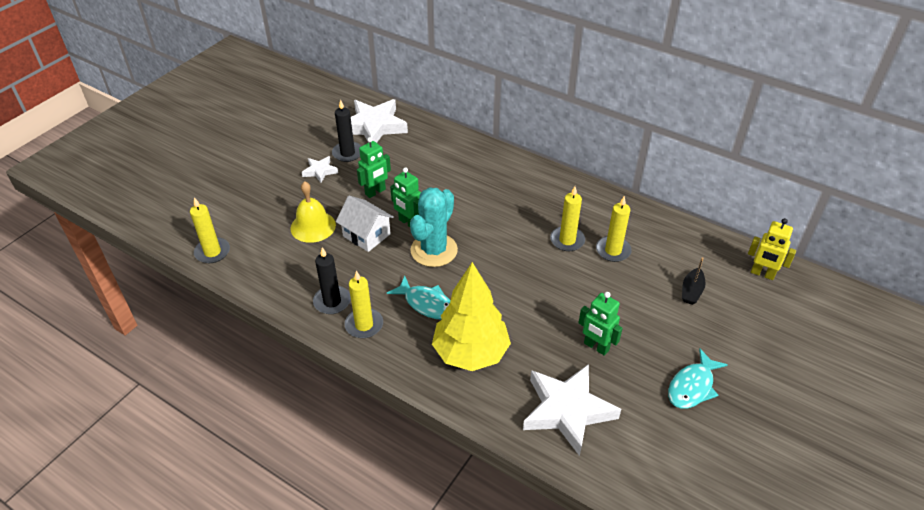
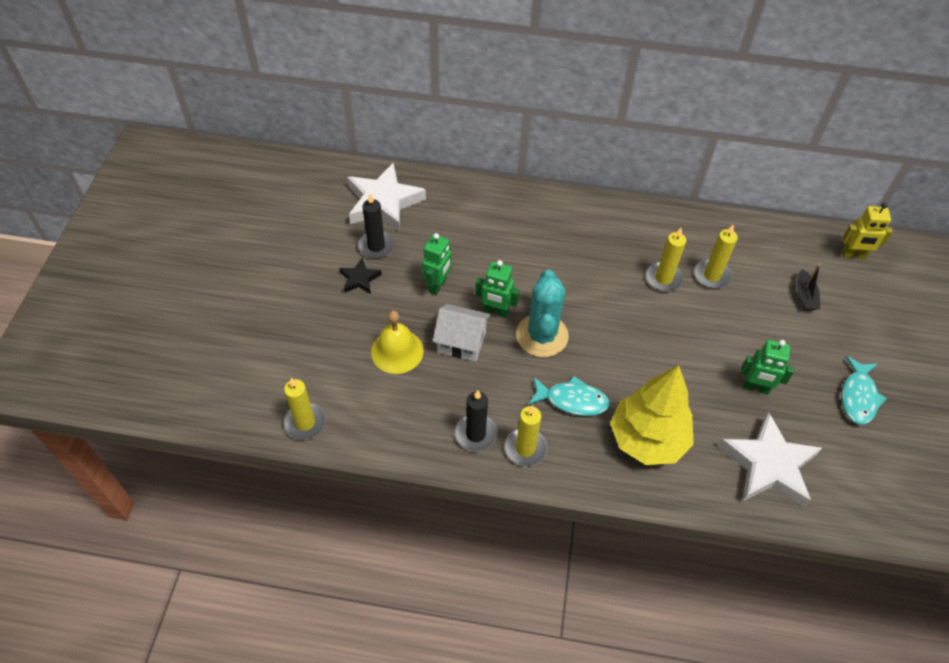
camera: 25 degrees left, 10 degrees up
white star [302,156,338,183] -> black star [339,258,382,294]

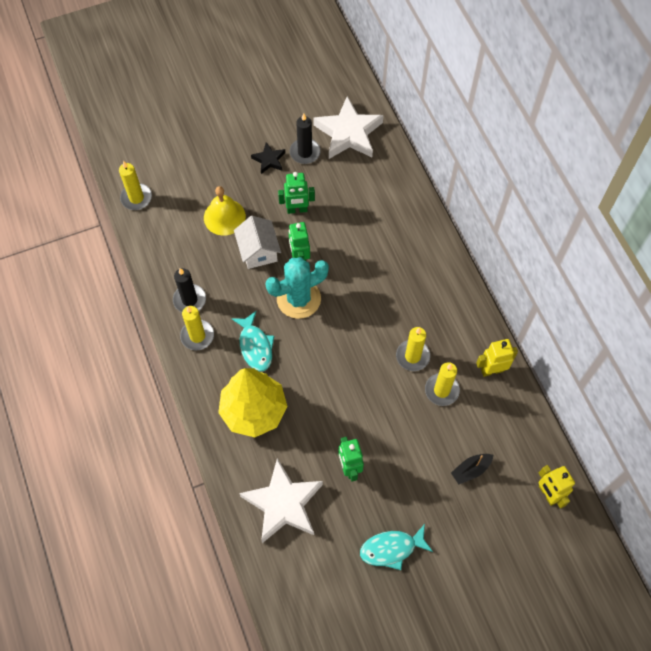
camera: 60 degrees right, 10 degrees up
none -> yellow robot [476,339,518,377]

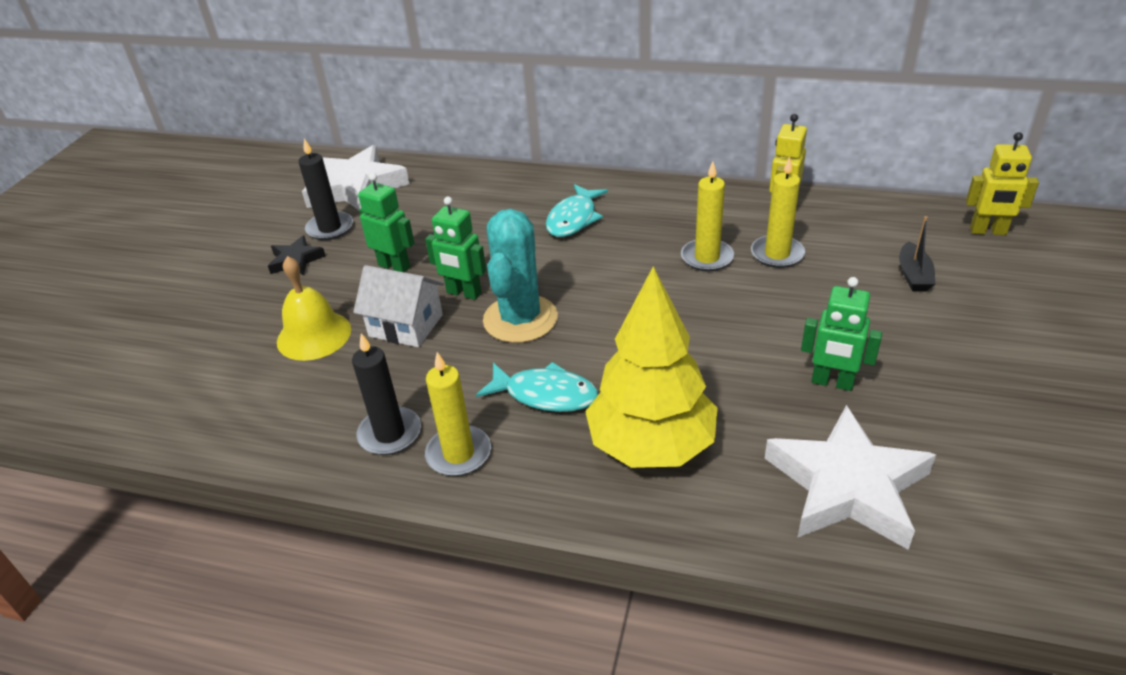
camera: 50 degrees left, 25 degrees down
yellow candle [119,161,152,210] -> none
green robot [278,172,315,214] -> green robot turned 90 degrees counterclockwise [358,173,415,272]
turquoise fish [360,524,433,570] -> turquoise fish moved to [546,184,608,237]

